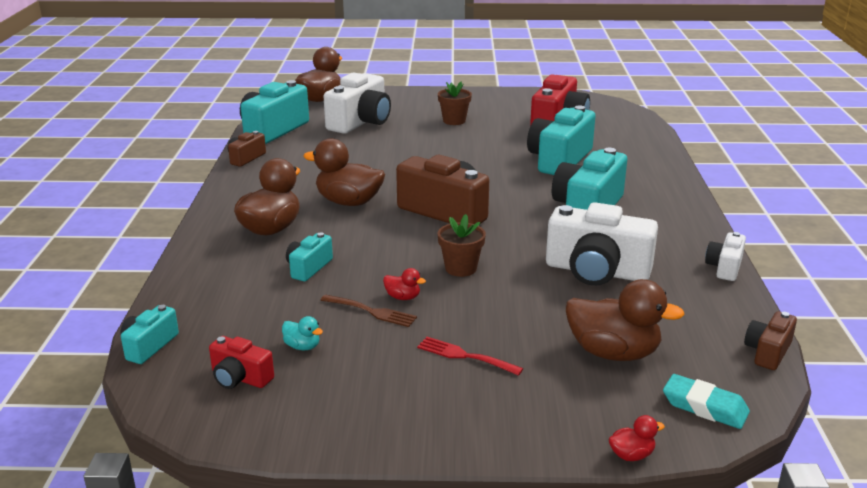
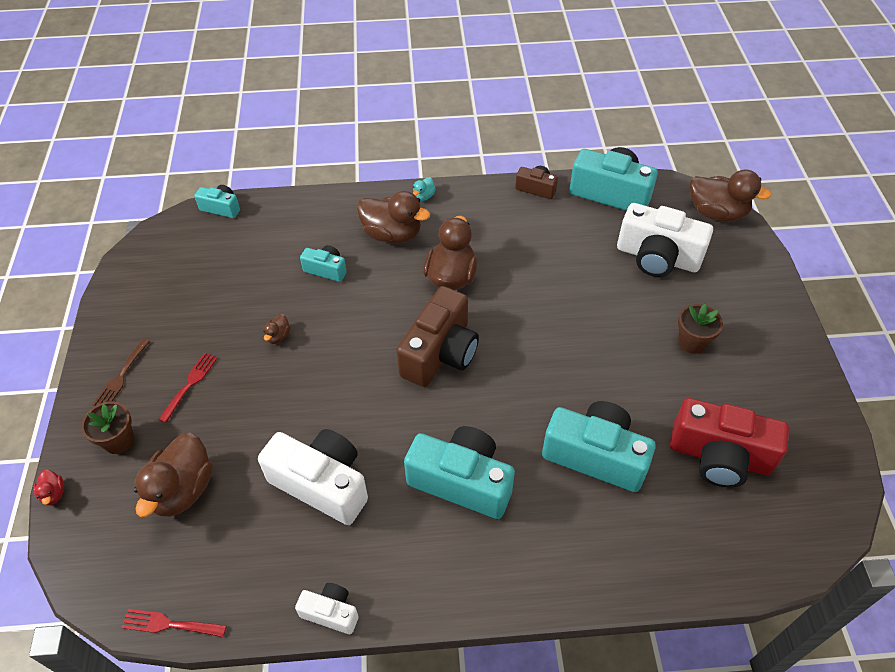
camera: 85 degrees right, 25 degrees up
red camera [209,336,274,389] -> none
turquoise duck [282,316,323,350] -> turquoise duck moved to [413,177,436,201]
brown fork [321,295,417,327] -> brown fork moved to [92,339,150,406]
red duck [383,268,426,300] -> brown duck [263,314,291,344]
brown flower pot [437,214,486,277] -> brown flower pot moved to [81,402,134,454]
white camera [546,202,658,286] -> white camera turned 105 degrees clockwise [258,429,368,525]
turquoise eraser [663,374,750,429] -> none
brown camera [744,311,797,370] -> red fork [121,609,227,637]

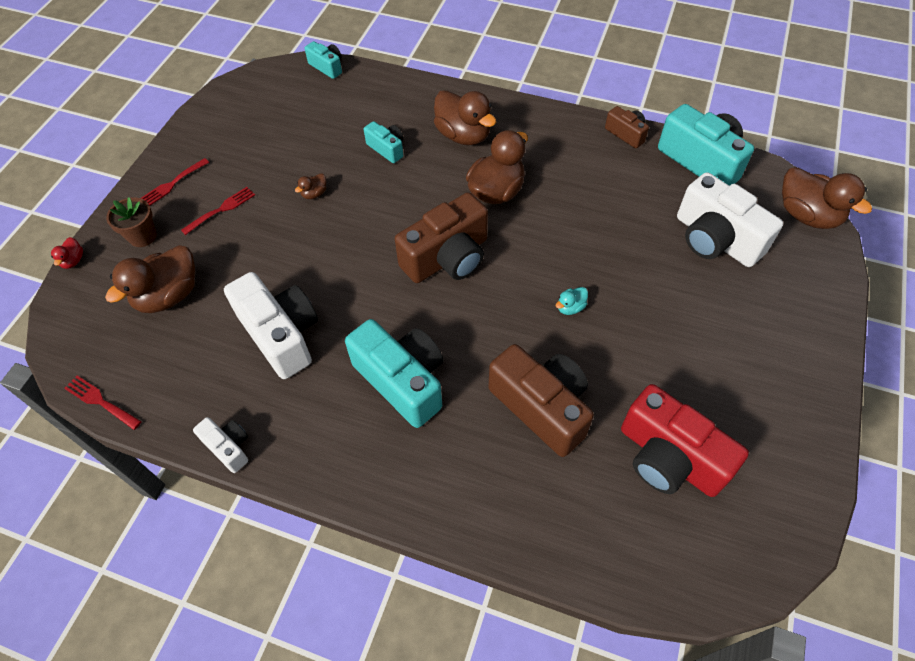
camera: 25 degrees right, 5 degrees up
brown fork [92,339,150,406] -> red fork [141,158,210,206]
turquoise duck [413,177,436,201] -> turquoise duck moved to [556,287,588,315]
turquoise camera [542,401,656,492] -> brown camera [488,344,594,457]
brown flower pot [678,304,723,354] -> none

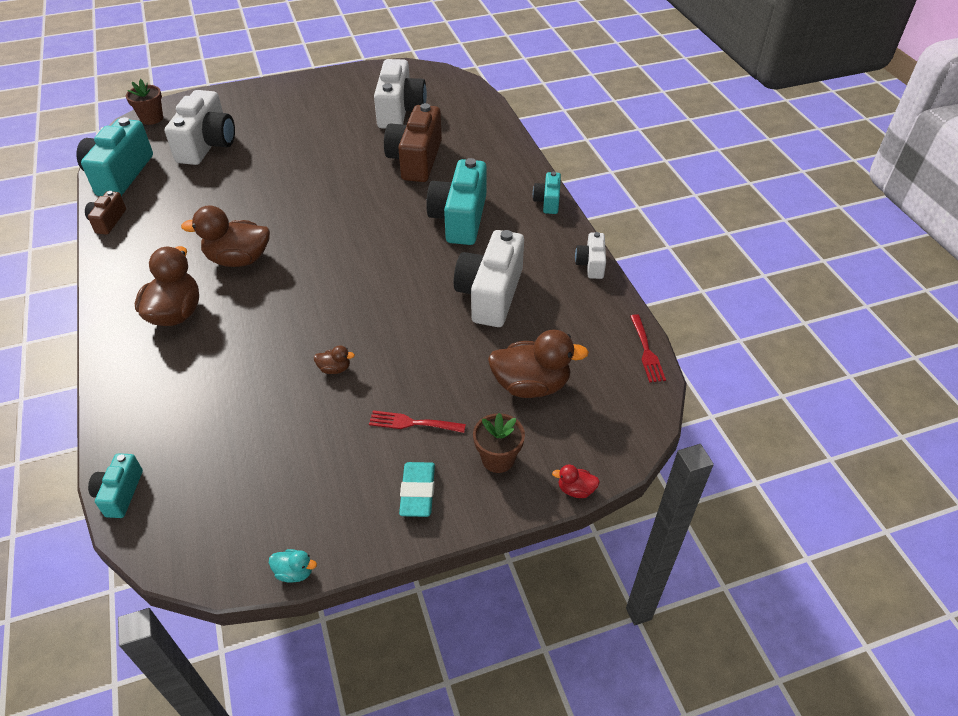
camera: 130 degrees left, 10 degrees down
red duck [51,237,83,269] -> red duck turned 135 degrees counterclockwise [552,464,600,498]
red fork [141,158,210,206] -> turquoise eraser [399,462,435,517]
turquoise camera [364,121,403,163] -> turquoise camera moved to [533,172,561,214]
brown camera [395,192,488,283] -> none
turquoise duck [556,287,588,315] -> turquoise duck moved to [269,549,317,583]
red camera [621,384,749,497] -> white camera [374,59,427,129]
brown duck [782,167,872,229] -> brown flower pot [126,79,163,125]

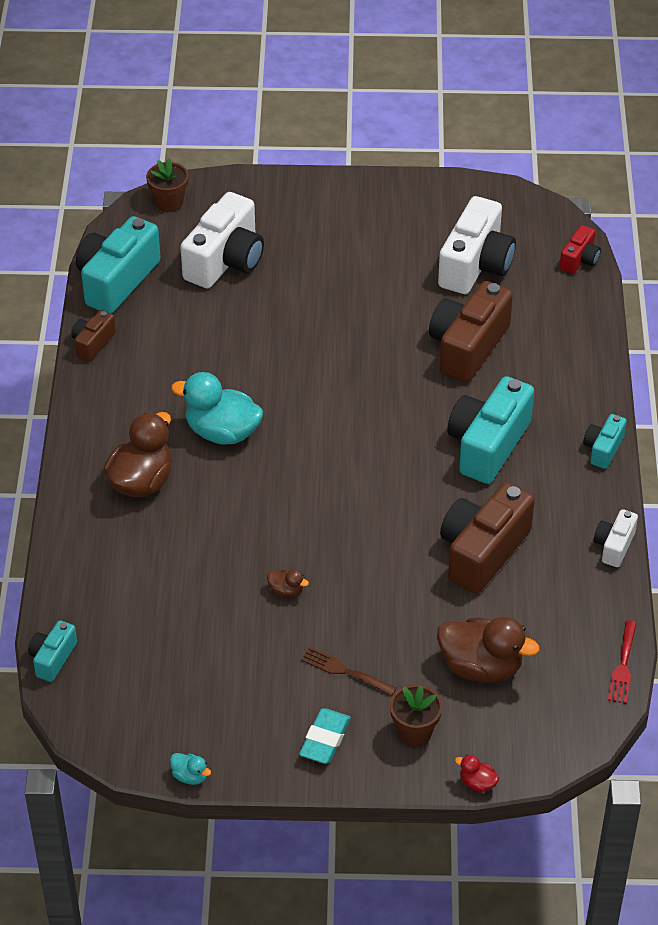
camera: 20 degrees right, 0 degrees up
brown duck [181,205,270,267] -> turquoise duck [171,372,263,445]
red fork [369,410,466,433] -> brown fork [301,647,396,696]
white camera [454,230,524,327] -> brown camera [440,482,535,594]
none -> red camera [560,225,601,274]

